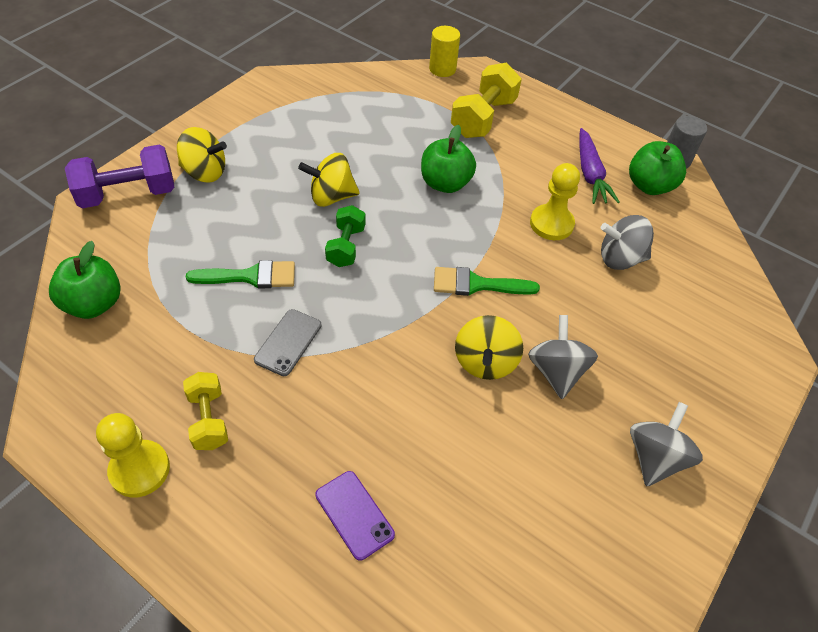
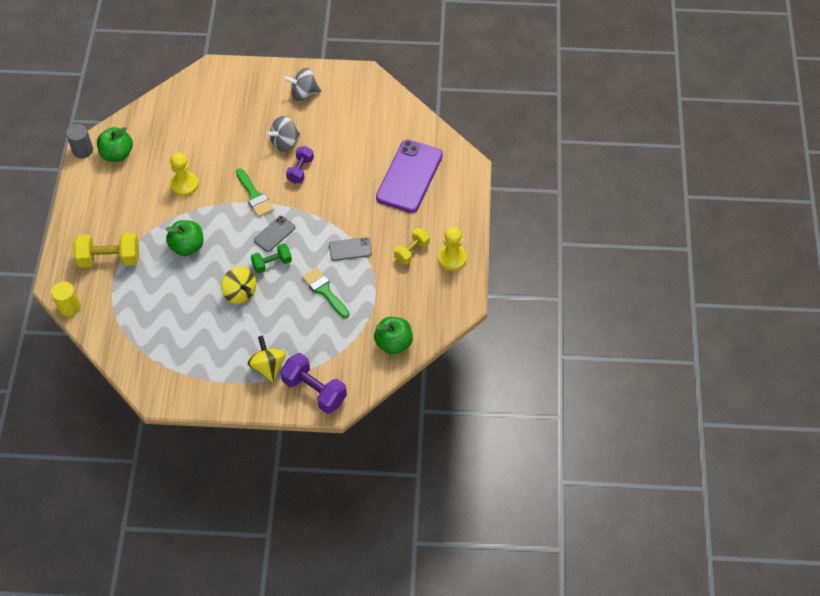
camera: 120 degrees left, 5 degrees up
purple phone [315,471,395,561] -> purple phone [376,140,443,213], size x2.05
yellow spinning top [455,315,523,380] -> purple dumbbell [286,146,314,184]
purple carrot [579,128,619,204] -> none
grey spinning top [601,215,654,270] -> none
none -> grey phone [254,216,296,252]

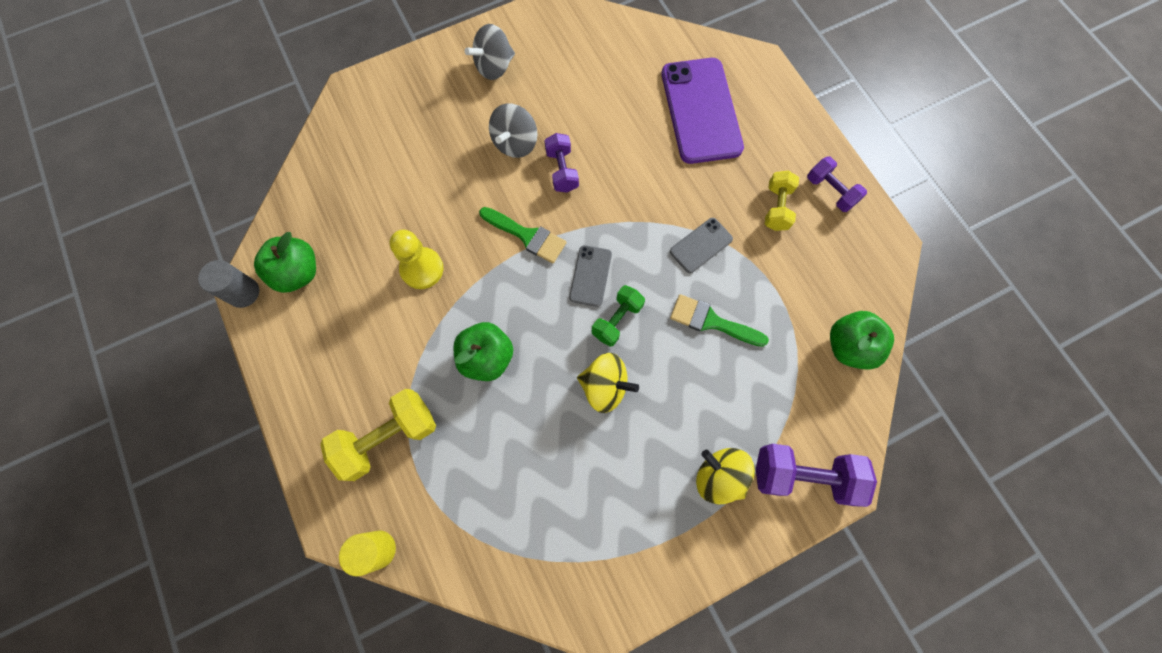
camera: 30 degrees left, 15 degrees up
yellow pawn [438,227,467,271] -> purple dumbbell [807,157,867,212]

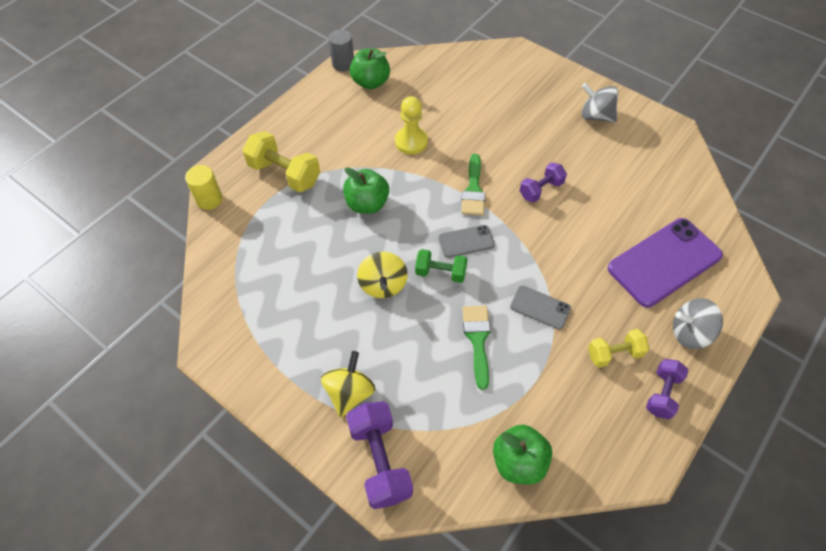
camera: 65 degrees right, 15 degrees down
grey spinning top [489,103,537,158] -> grey spinning top moved to [673,298,723,349]

